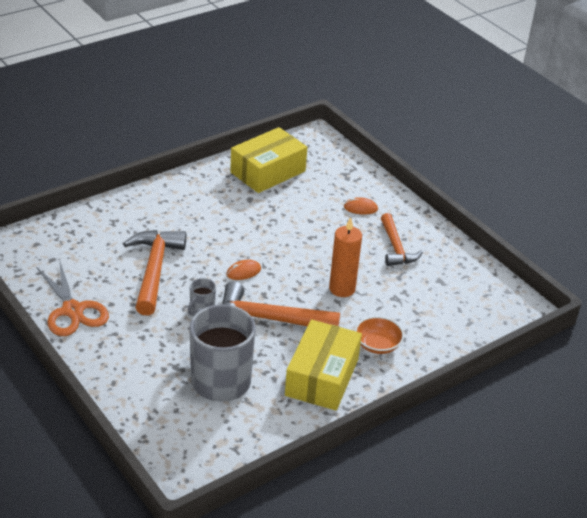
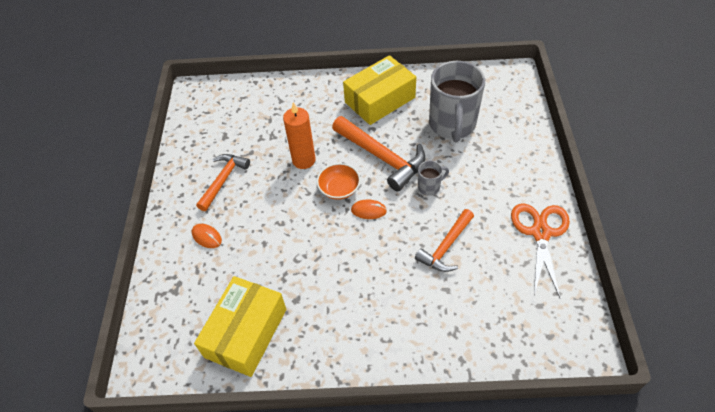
camera: 140 degrees left, 15 degrees up
orange hammer [123,230,186,316] -> orange hammer [415,209,474,272], size x0.66
yellow box [230,127,307,193] -> yellow box turned 60 degrees counterclockwise [194,276,286,377]
orange bowl [355,316,404,354] -> orange bowl moved to [317,163,360,200]

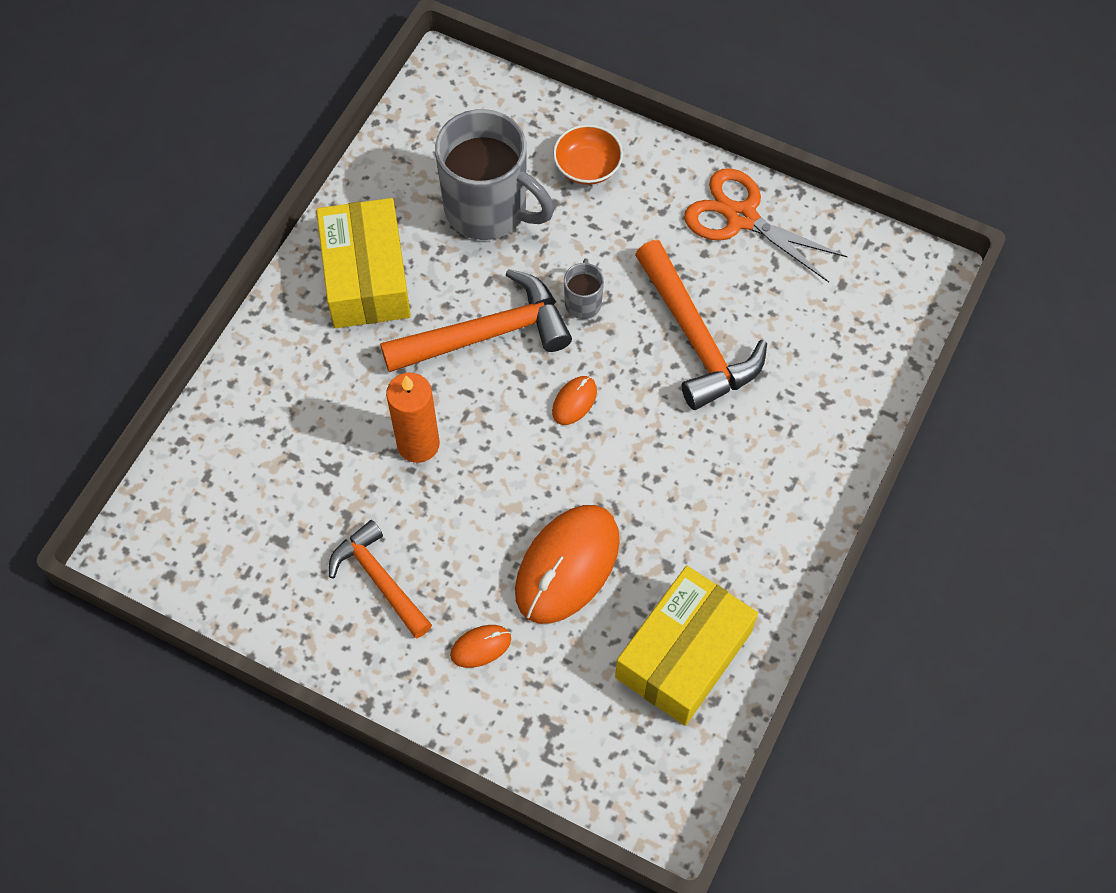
camera: 65 degrees left, 10 degrees up
yellow box [194,276,286,377] -> yellow box turned 75 degrees clockwise [615,566,758,726]
orange bowl [317,163,360,200] -> orange bowl moved to [553,124,623,185]
orange hammer [415,209,474,272] -> orange hammer [635,240,767,410], size x1.53
none -> orange mouse [515,505,620,624]

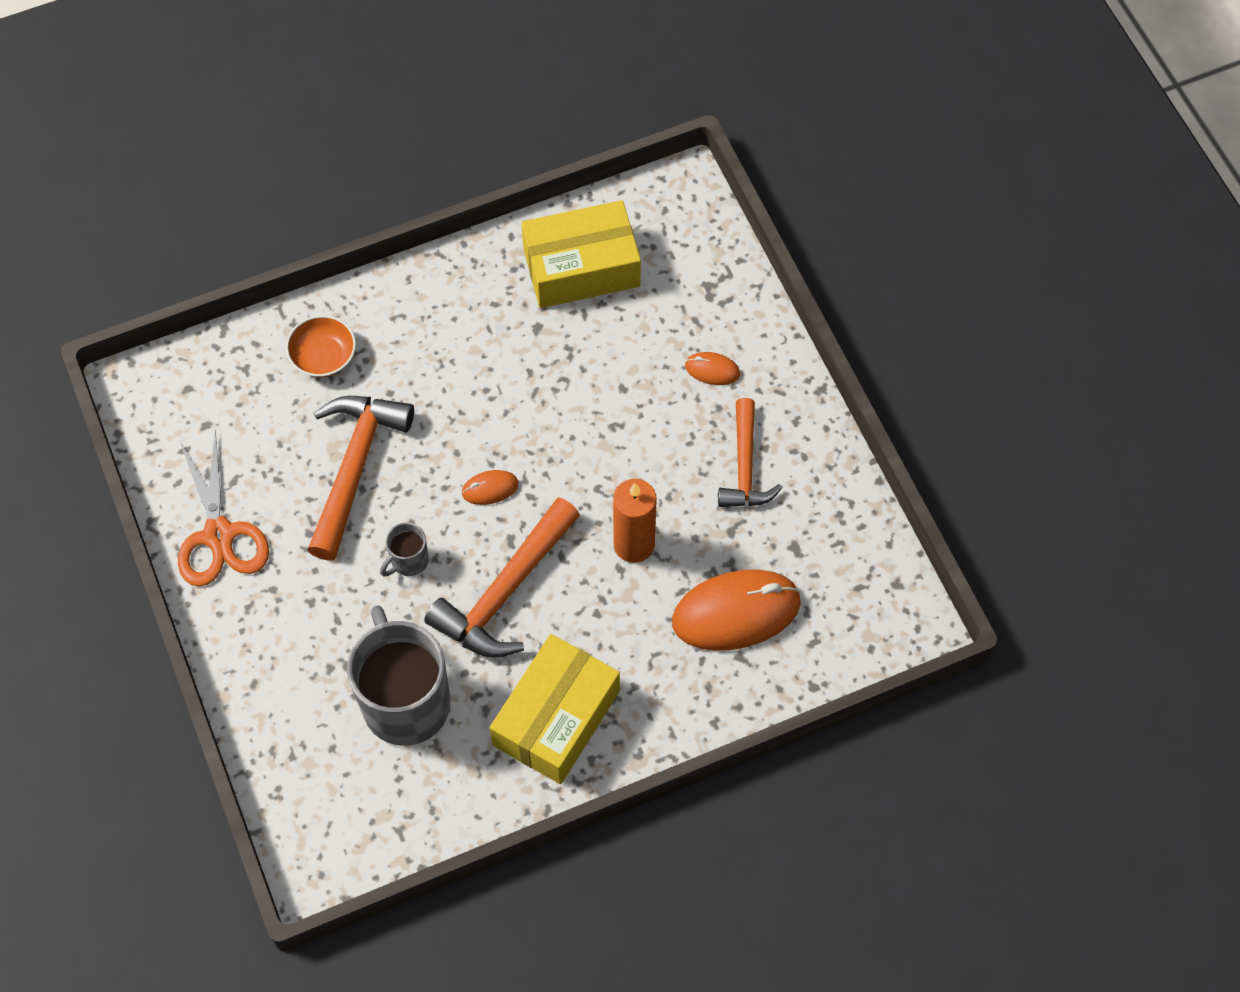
camera: 140 degrees left, 0 degrees up
orange hammer [380,269,572,372] -> orange hammer turned 75 degrees counterclockwise [424,497,580,658]
orange mouse [515,505,620,624] -> orange mouse moved to [672,569,801,651]
orange bowl [553,124,623,185] -> orange bowl moved to [286,315,356,377]

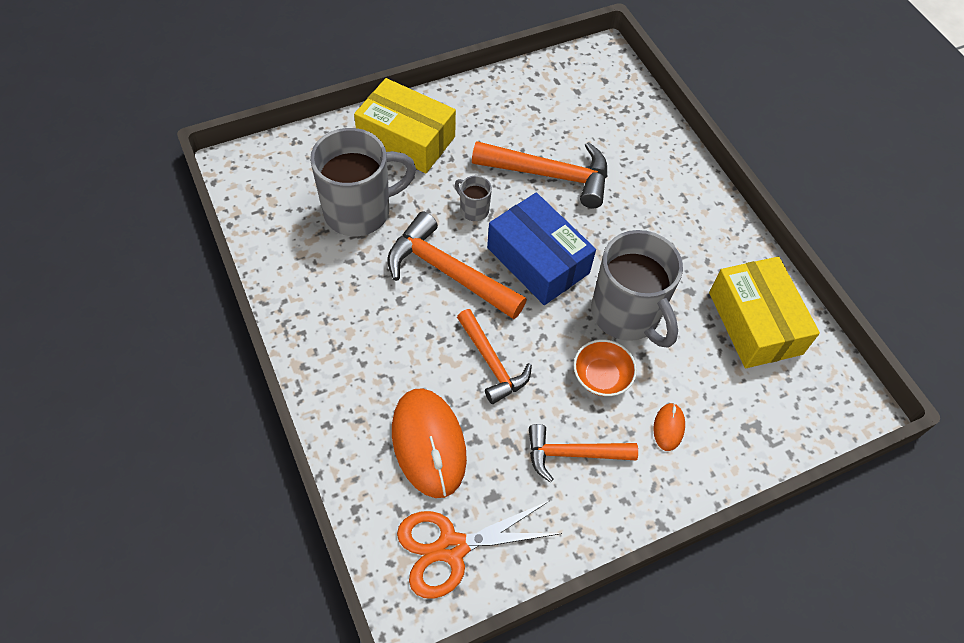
camera: 85 degrees right, 5 degrees down
orange scissors [178,430,269,586] -> orange scissors moved to [397,501,562,599]
orange bowl [286,315,356,377] -> orange bowl moved to [574,339,637,396]
orange mouse [462,470,519,505] -> blue box [487,193,596,305]
yellow box [490,634,620,784] -> yellow box moved to [354,78,456,173]
orange candle [613,479,657,563] -> orange hammer [457,309,532,404]
none -> grey mug [591,230,683,348]

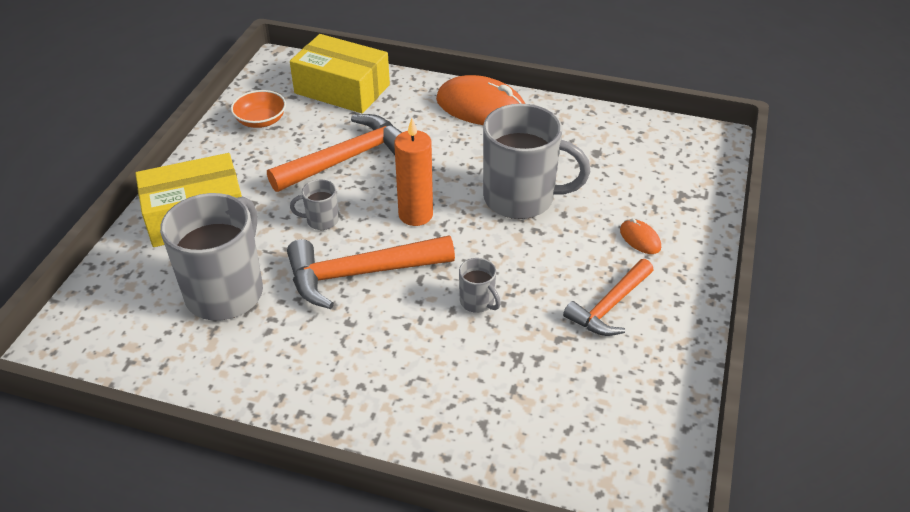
camera: 45 degrees left, 15 degrees down
orange mouse [392,388,467,498] -> orange mouse moved to [436,75,525,125]
orange scissors [397,501,562,599] -> none
orange hammer [457,309,532,404] -> grey mug [459,258,501,313]
blue box [487,193,596,305] -> orange candle [394,118,433,226]
orange bowl [574,339,637,396] -> orange bowl moved to [231,90,286,128]
yellow box [709,257,820,368] -> yellow box moved to [290,34,390,113]

